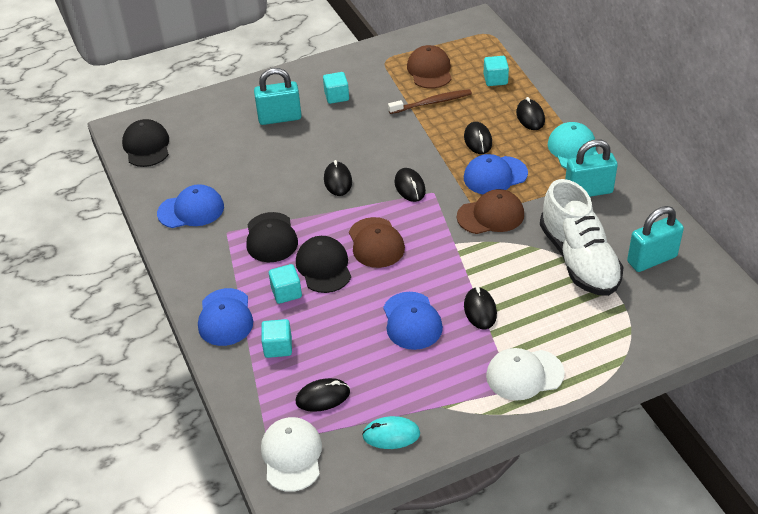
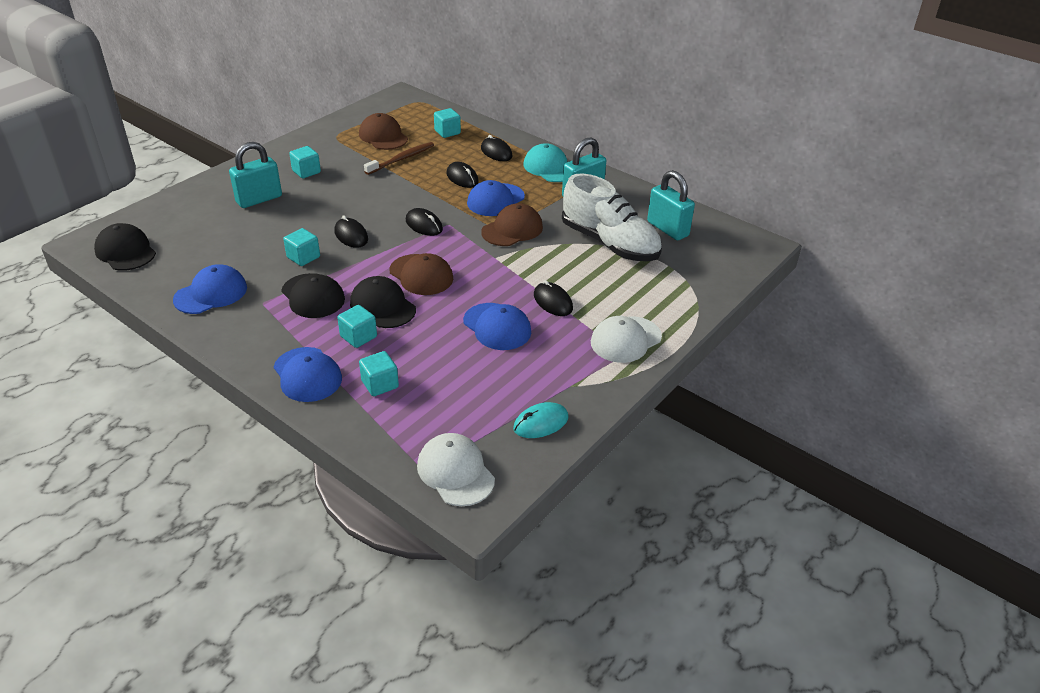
camera: 30 degrees left, 5 degrees down
black mouse [296,378,350,412] -> none
turquoise padlock [627,206,684,272] -> turquoise padlock turned 75 degrees counterclockwise [647,170,695,240]
none -> turquoise cube [283,228,320,266]

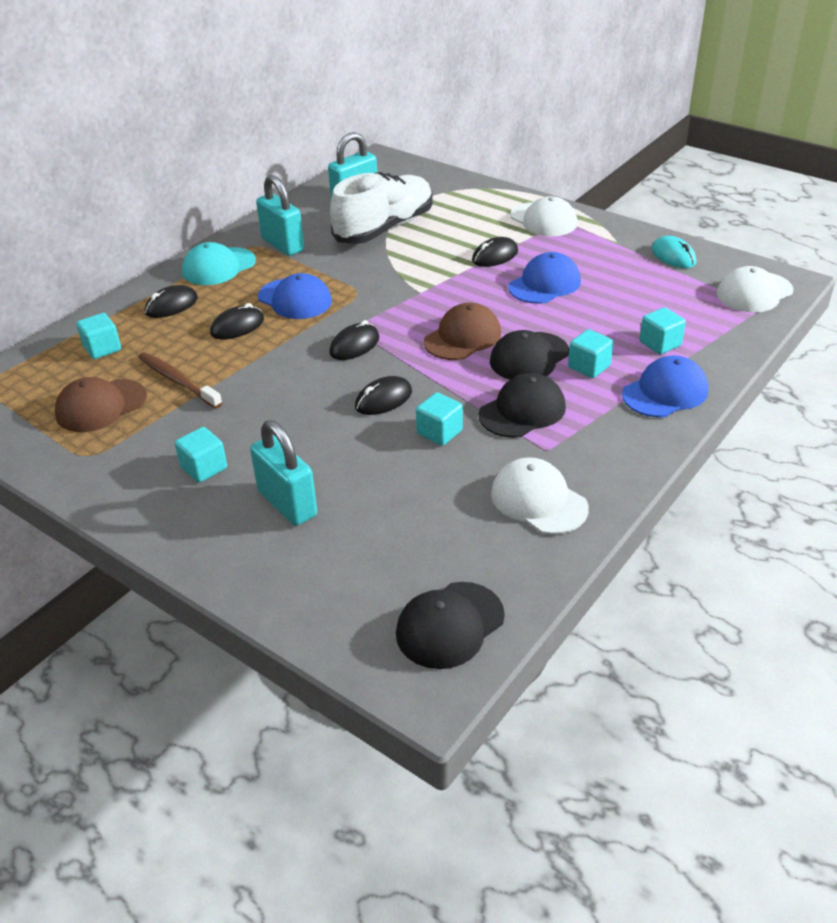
camera: 90 degrees left, 0 degrees up
blue cap [173,264,247,314] -> white cap [491,457,589,534]
brown cap [481,203,543,246] -> none

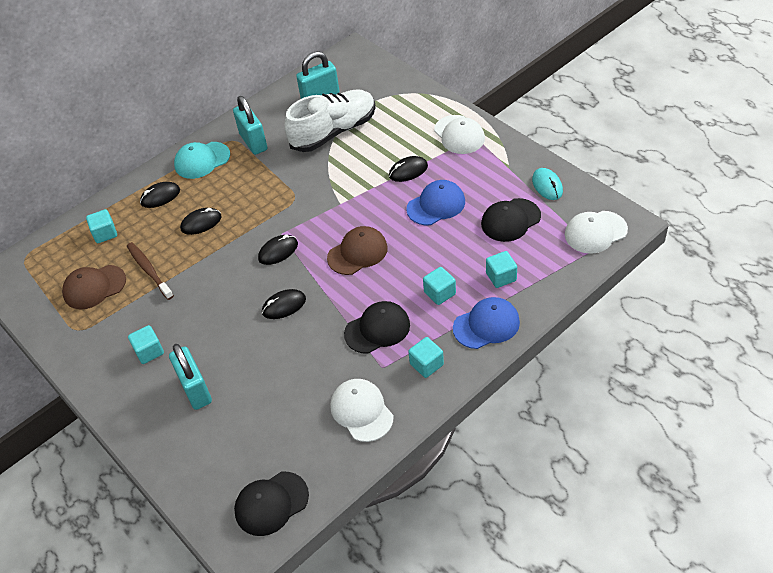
camera: 15 degrees right, 10 degrees up
blue cap [258,273,332,319] -> none
turquoise cube [416,392,463,446] -> turquoise cube moved to [408,337,444,378]
black cap [490,330,569,380] -> black cap moved to [481,198,541,242]

